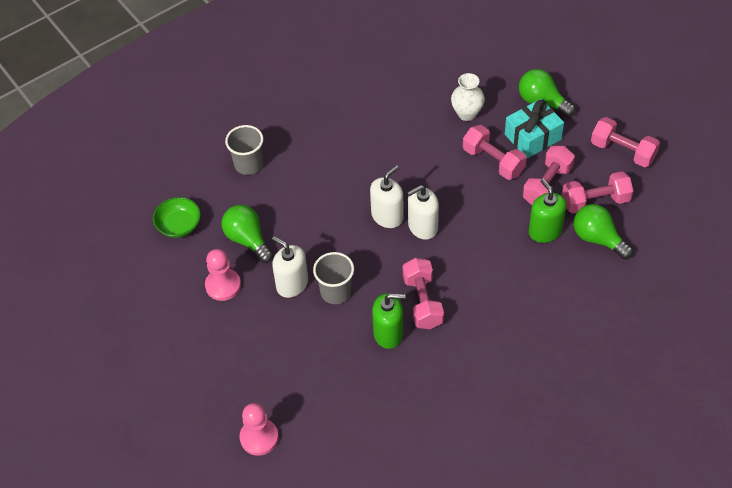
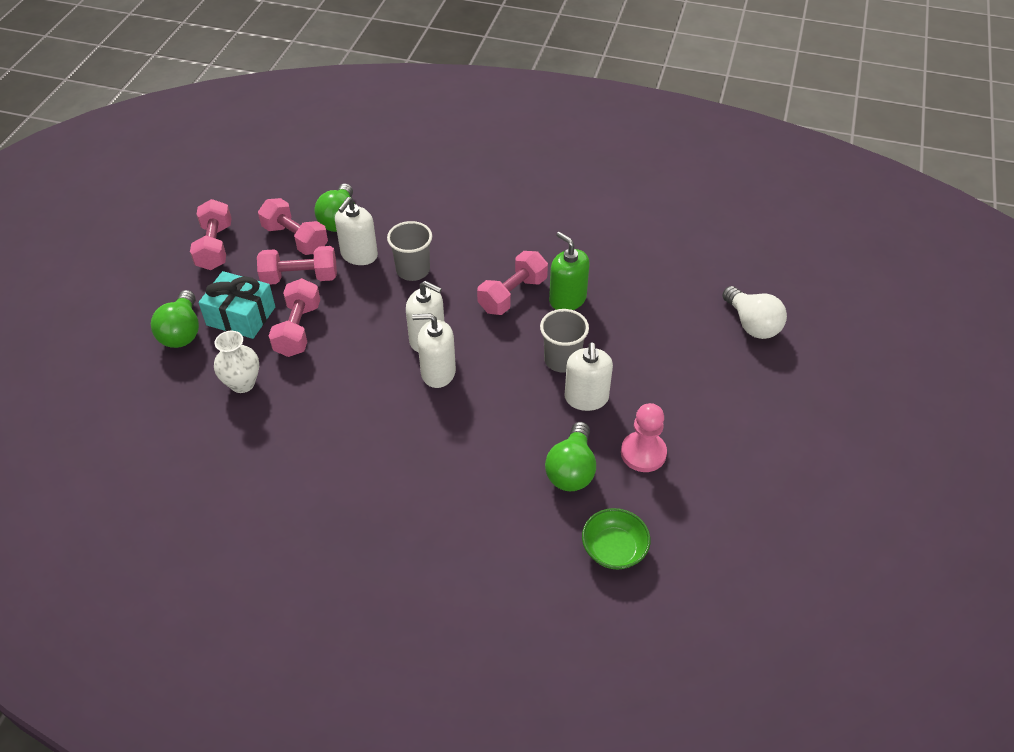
camera: 130 degrees left, 5 degrees down
grey cup [225,125,264,175] -> grey cup moved to [387,221,432,281]
pink pawn [240,403,279,456] -> white light bulb [722,286,787,339]
green soap dispenser [529,178,567,243] -> white soap dispenser [335,197,378,265]

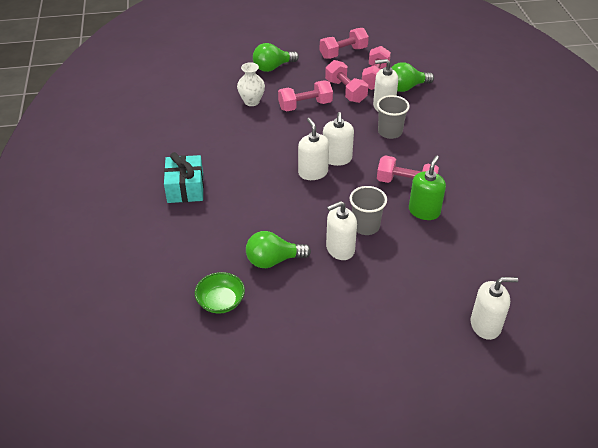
camera: 65 degrees right, 5 degrees down
turquoise gift [198,271,275,339] -> turquoise gift moved to [164,152,204,203]
pink pawn [621,403,667,472] -> none
white light bulb [722,286,787,339] -> white soap dispenser [471,277,518,340]

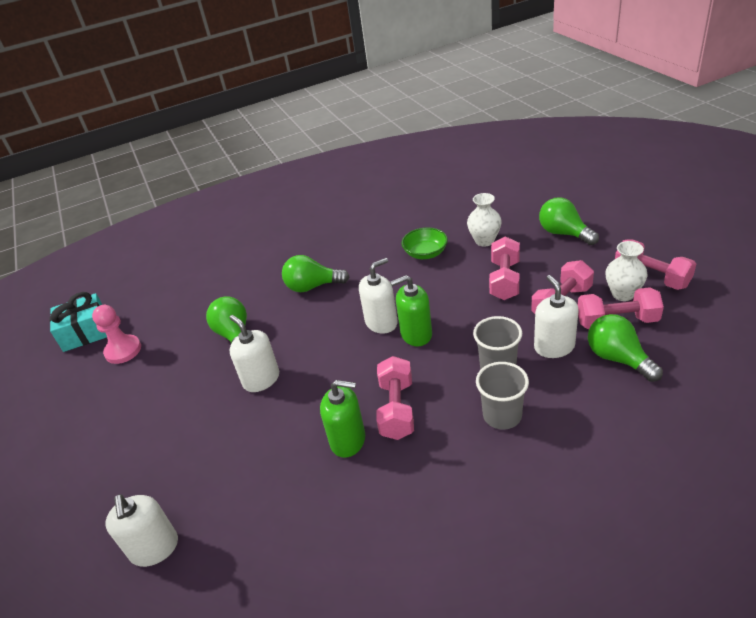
camera: 80 degrees right, 5 degrees down
turquoise gift [164,152,204,203] -> turquoise gift moved to [49,292,107,352]
green bowl [195,272,245,314] -> green bowl moved to [401,227,448,259]
pink dumbbell [278,80,333,111] -> pink dumbbell turned 45 degrees clockwise [489,236,520,300]
white soap dispenser [323,112,354,166] -> green soap dispenser [391,275,432,346]
grey cup [350,186,387,235] -> grey cup moved to [476,362,529,430]
none -> pink pawn [92,305,141,364]
none -> green light bulb [282,255,349,292]
none -> white vase [606,241,647,301]

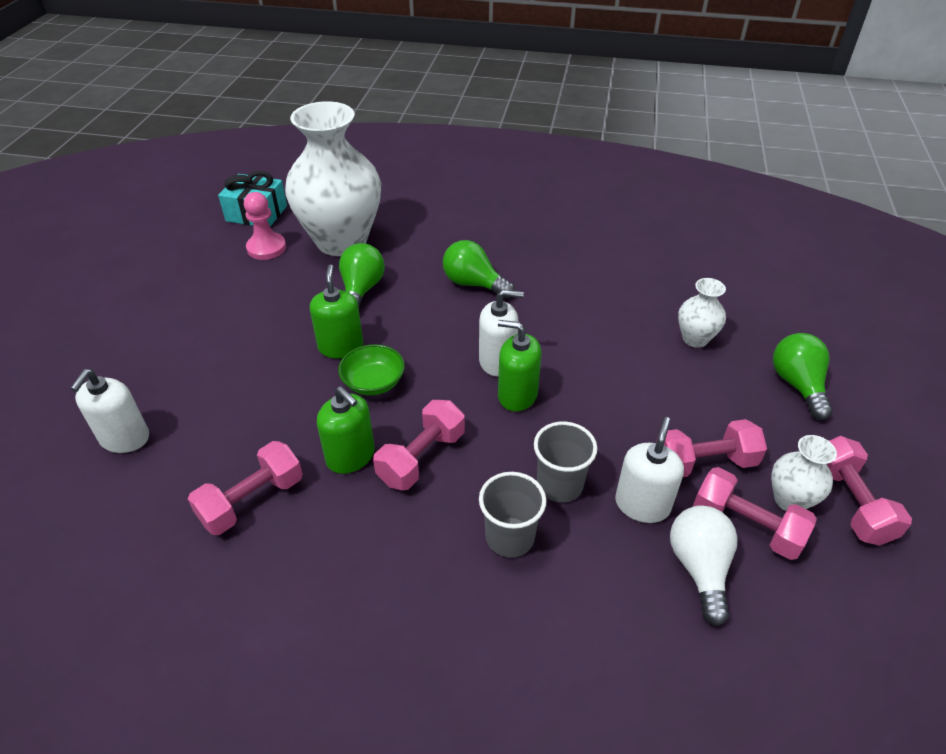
camera: 30 degrees right, 5 degrees up
white soap dispenser [229,315,279,392] -> green soap dispenser [310,264,364,359]
green bowl [401,227,448,259] -> green bowl moved to [338,344,405,395]
pink dumbbell [489,236,520,300] -> pink dumbbell moved to [188,441,303,535]
green light bulb [588,314,663,382] -> white light bulb [670,505,738,626]
none -> white vase [285,101,381,256]

